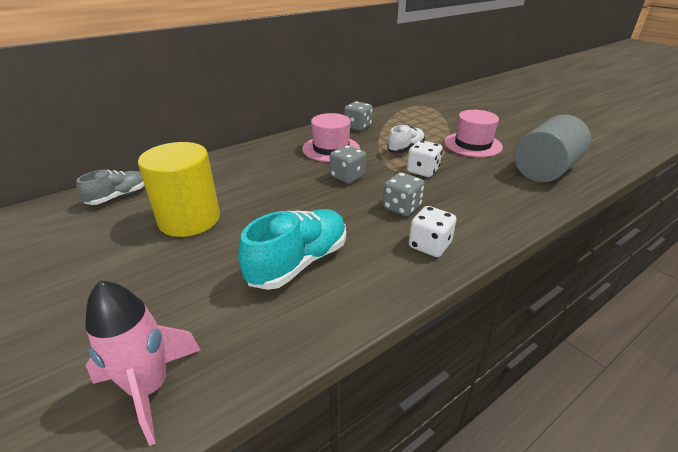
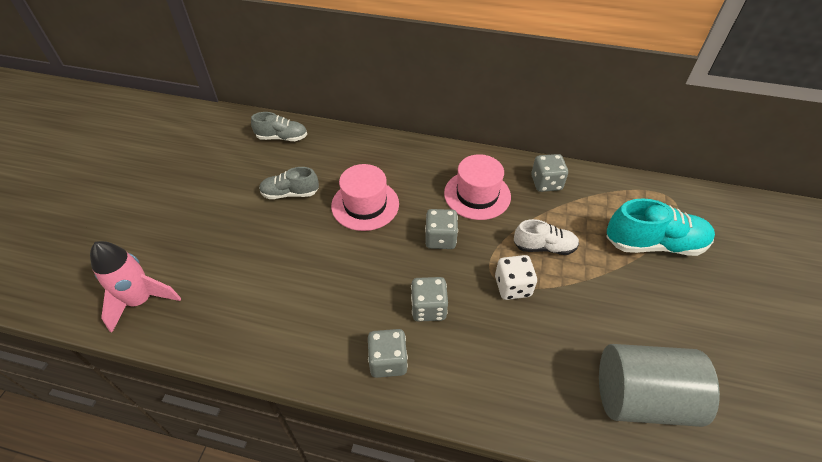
camera: 50 degrees right, 15 degrees up
yellow cylinder [138,142,220,237] -> grey shoe [259,167,319,199]
turquoise shoe [238,209,346,290] -> turquoise shoe moved to [606,198,715,256]
white dice [409,206,457,257] -> grey dice [368,329,408,378]
pink hat [444,110,503,157] -> pink hat moved to [331,164,399,231]

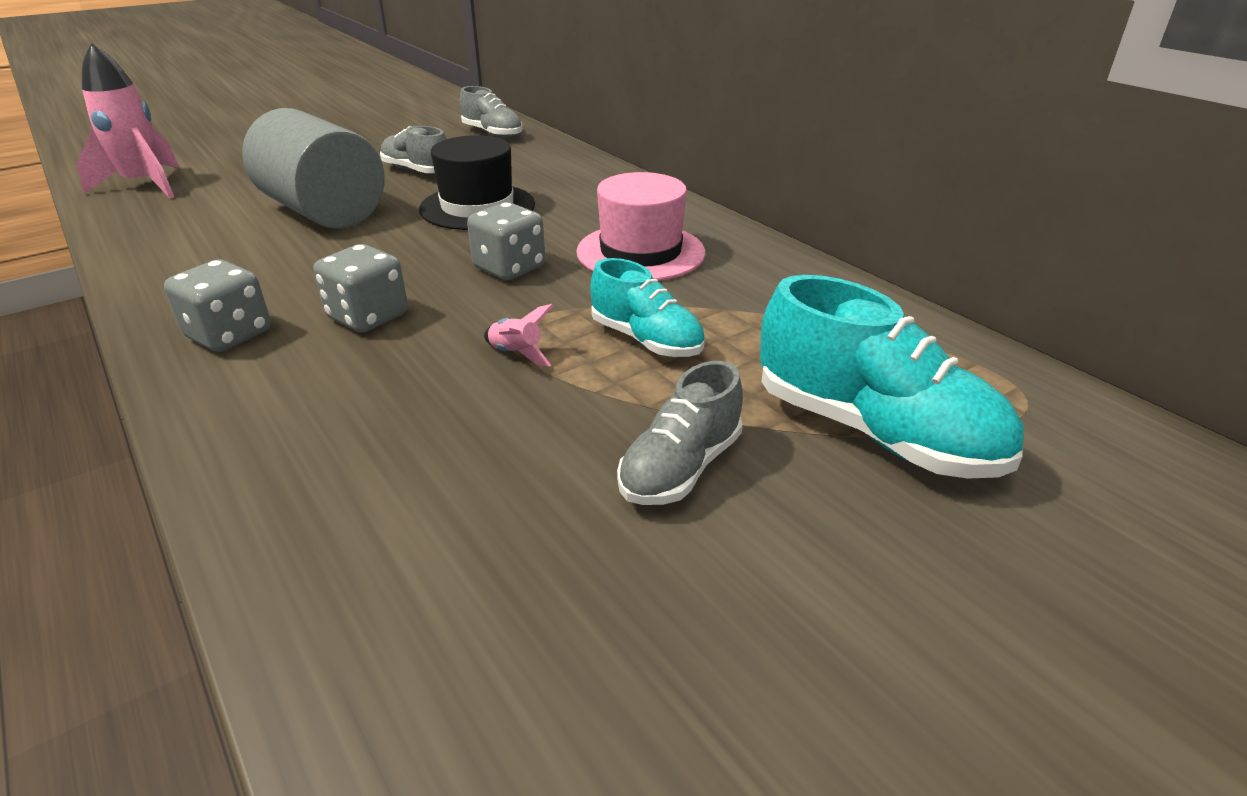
camera: 40 degrees right, 15 degrees down
pink hat [331,164,399,231] -> black hat [419,135,535,230]
white dice [495,255,537,300] -> pink rocket [484,304,554,366]
white shoe [514,219,579,255] -> turquoise shoe [590,258,705,357]
grey dice [531,154,568,192] -> none
grey cylinder [599,344,720,427] -> grey cylinder moved to [242,108,385,229]
none -> grey shoe [617,361,743,505]

